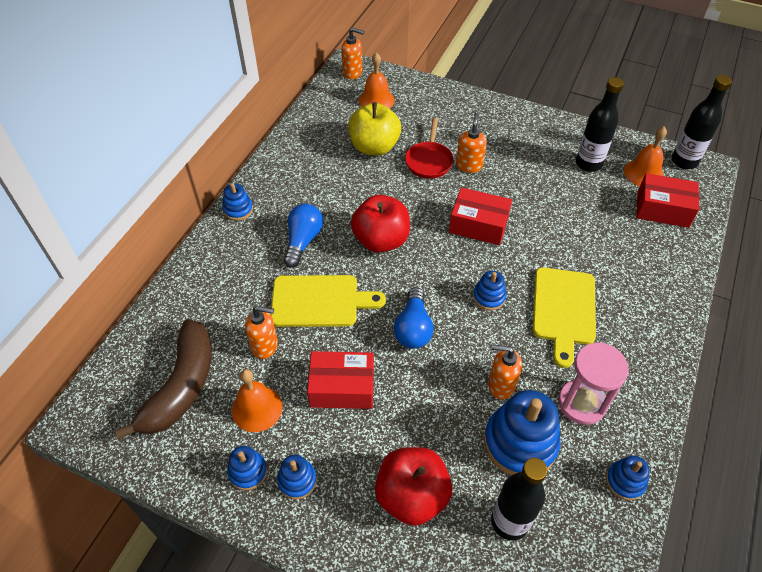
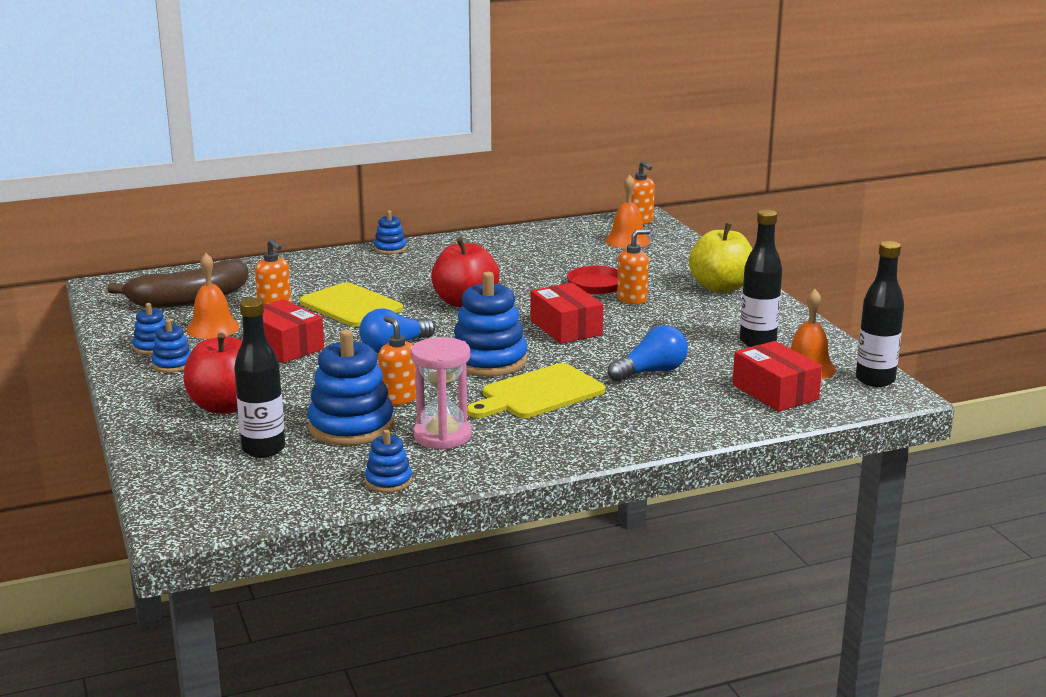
camera: 45 degrees right, 30 degrees down
blue light bulb [284,204,323,268] -> blue light bulb moved to [608,325,688,382]
yellow apple [348,102,401,156] -> yellow apple moved to [689,223,753,293]
blue stacking toy [473,271,507,310] -> blue stacking toy [454,272,528,377], size x1.95

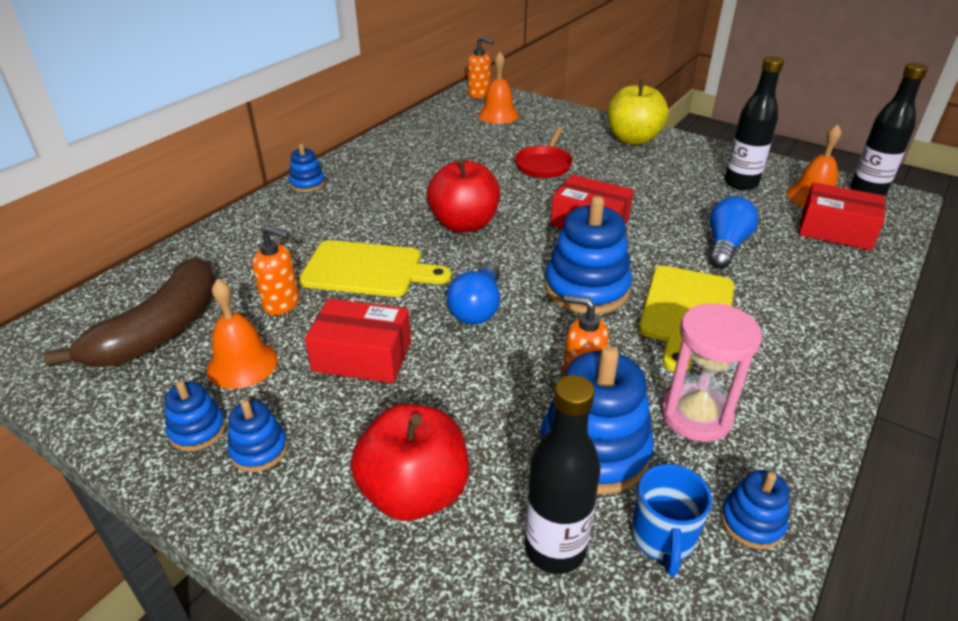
camera: 35 degrees left, 15 degrees up
orange soap dispenser [617,229,650,304] -> none
none -> blue mug [631,464,712,577]

